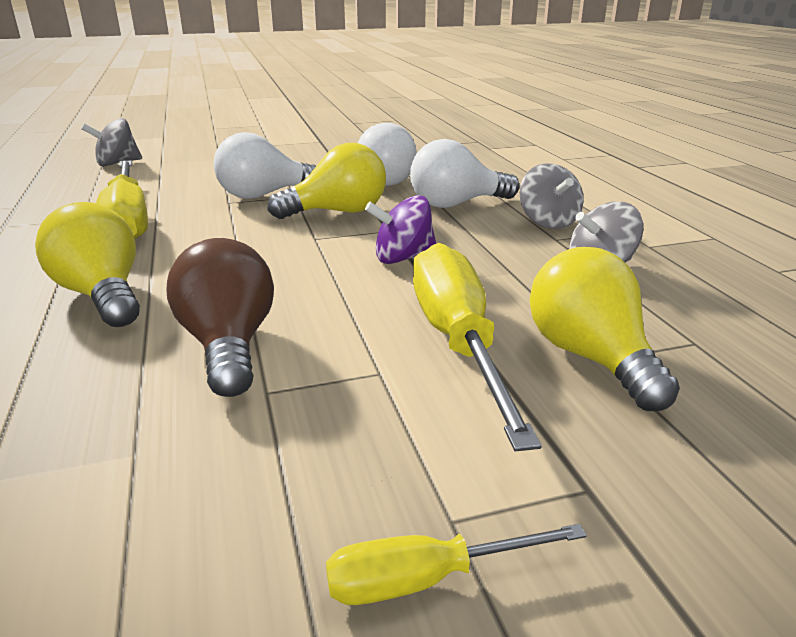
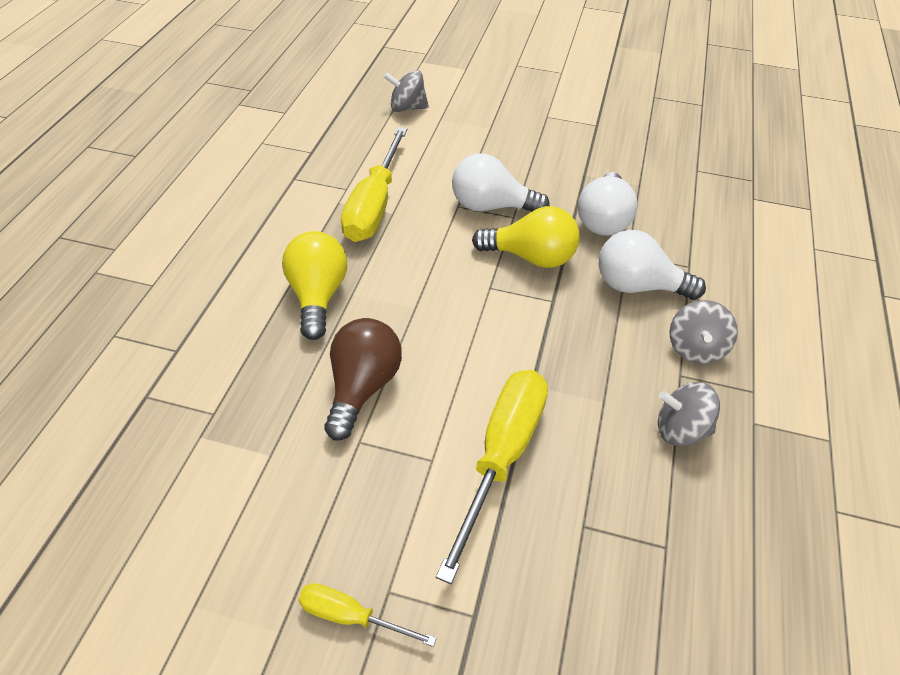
camera: 30 degrees right, 20 degrees up
purple spinning top [365,195,436,264] -> none
yellow light bulb [530,247,680,411] -> none

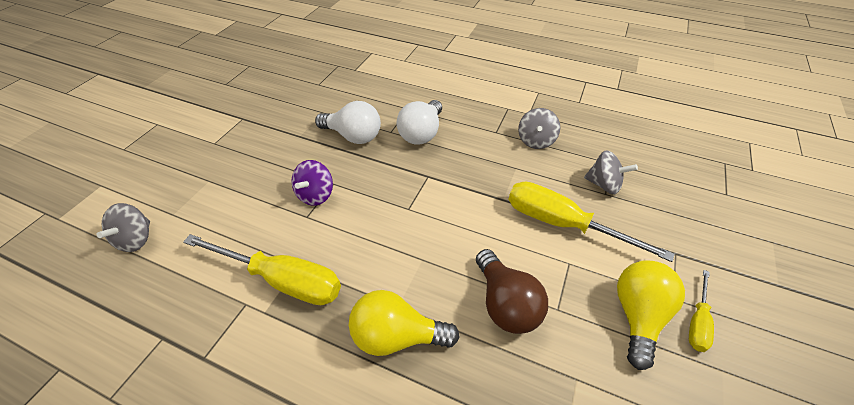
camera: 80 degrees left, 0 degrees up
brown light bulb [324,318,402,440] -> brown light bulb turned 135 degrees counterclockwise [476,249,548,334]
white light bulb [452,153,549,212] -> purple spinning top [291,160,333,206]
yellow light bulb [472,206,580,268] -> yellow light bulb moved to [617,260,685,370]
grey spinning top [669,300,738,364] -> grey spinning top moved to [584,150,638,194]

